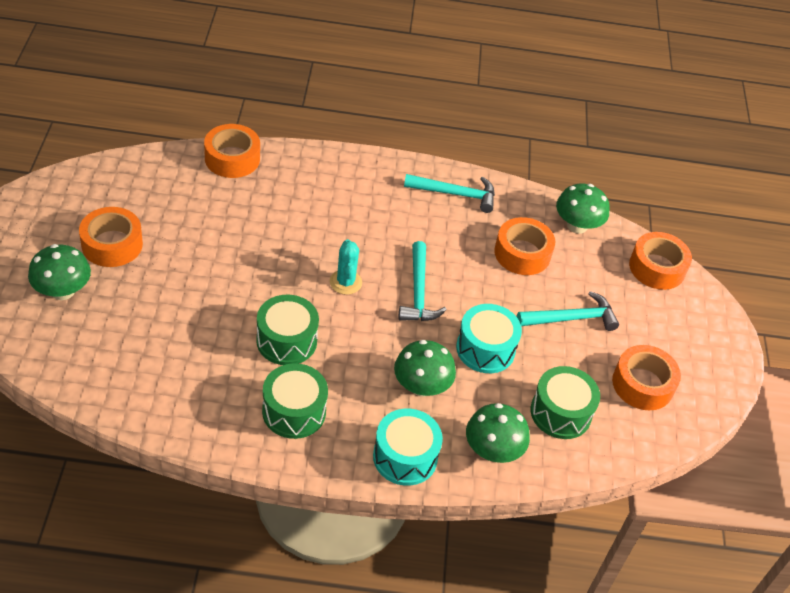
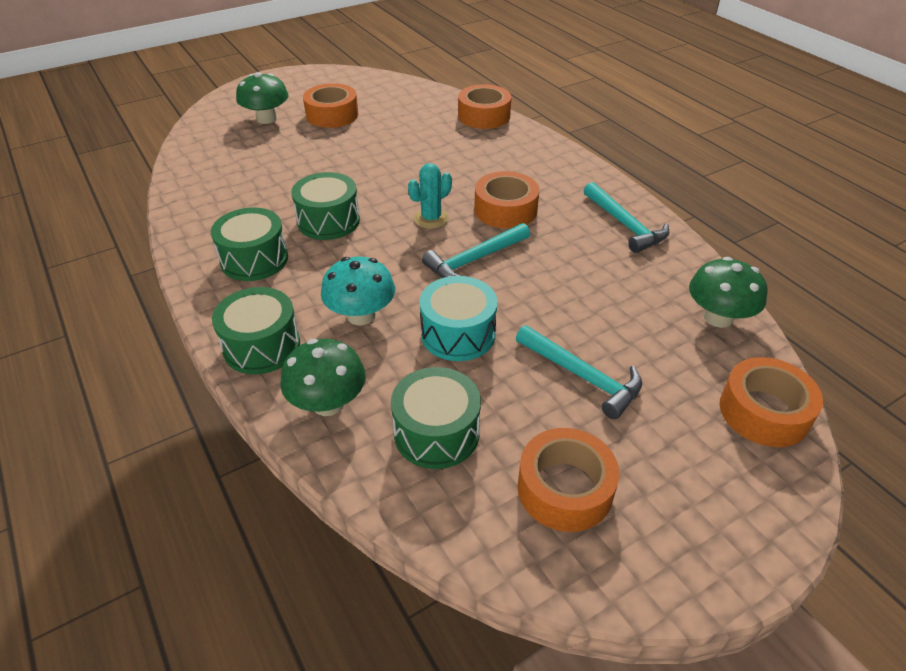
camera: 60 degrees right, 5 degrees down
turquoise drum [373,409,443,486] -> green drum [212,287,300,374]
green mushroom [394,340,456,397] -> turquoise mushroom [321,257,395,325]
orange tape [494,217,555,275] -> orange tape moved to [474,171,539,229]

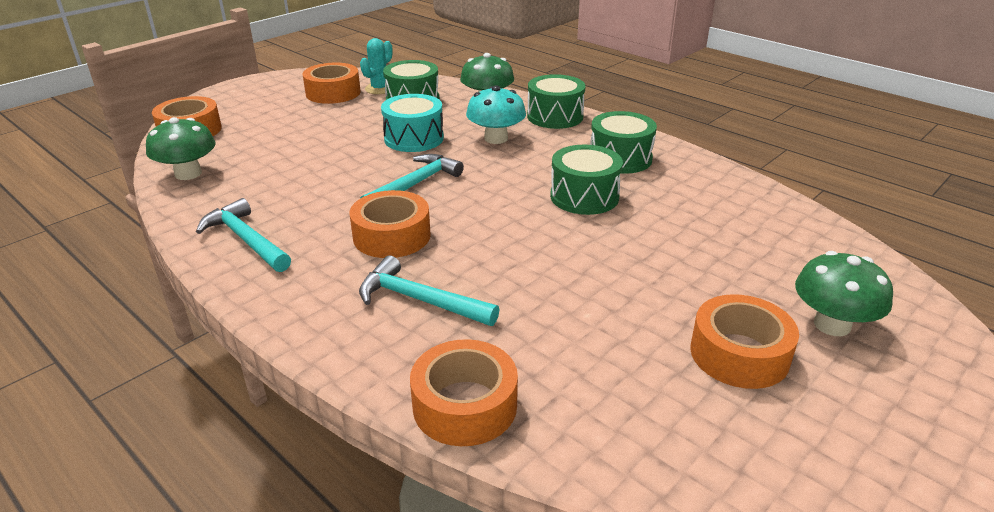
camera: 165 degrees right, 10 degrees down
turquoise cactus [408,163,452,229] -> turquoise cactus moved to [360,38,393,94]
turquoise hammer [516,325,642,419] -> turquoise hammer moved to [359,255,499,326]

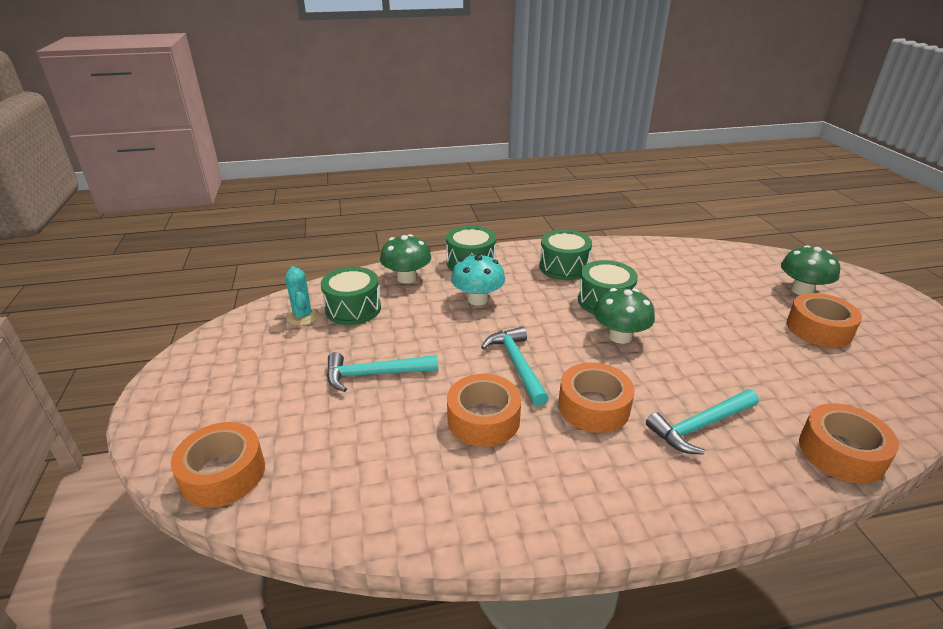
camera: 55 degrees left, 0 degrees up
green mushroom [146,117,216,180] -> green mushroom moved to [594,288,655,344]
turquoise hammer [196,198,291,272] -> turquoise hammer moved to [327,352,438,392]
orange tape [302,63,361,104] -> orange tape moved to [447,374,521,447]
turquoise drum [381,94,444,152] -> none

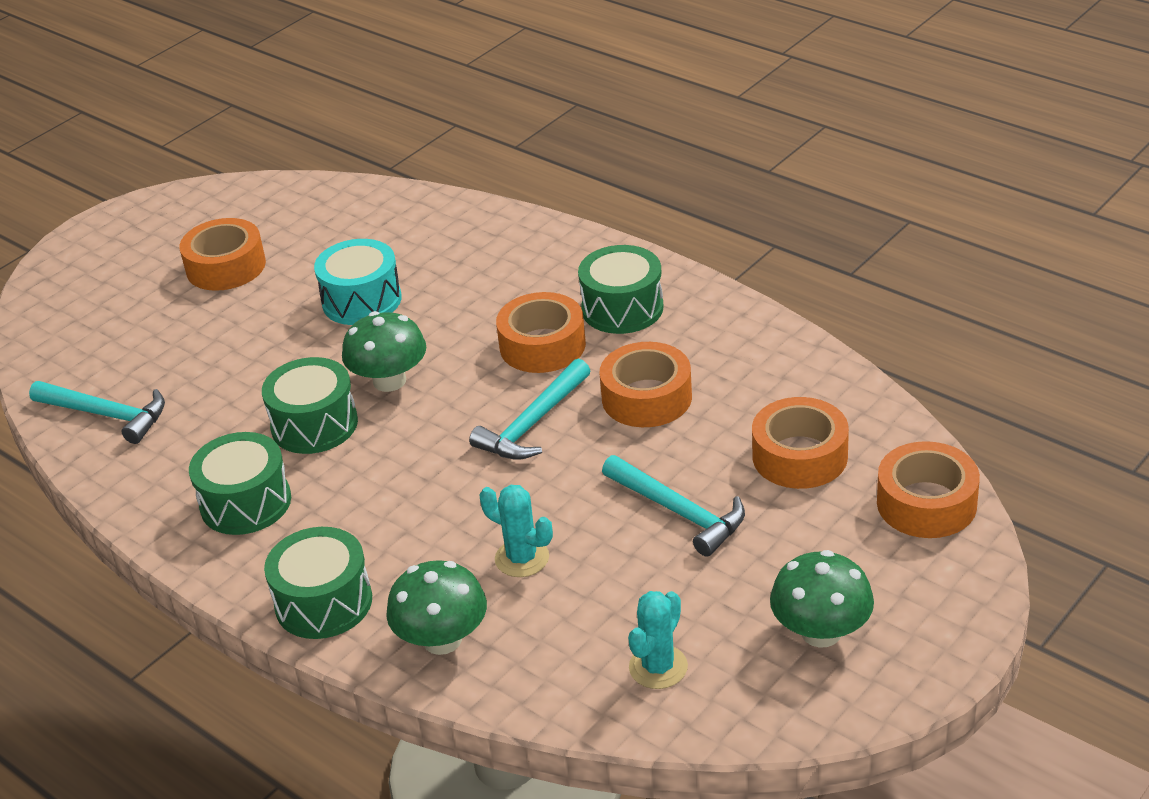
camera: 125 degrees left, 5 degrees up
green drum [321,267,381,325] -> green drum moved to [578,245,663,334]
turquoise mushroom [451,253,505,306] -> none
turquoise hammer [646,389,759,455] -> turquoise hammer moved to [29,381,165,444]
green mushroom [781,245,840,295] -> green mushroom moved to [770,550,874,648]
orange tape [799,403,899,484] -> orange tape moved to [752,397,849,489]
none -> turquoise drum [314,239,402,325]
none -> turquoise cactus [480,485,553,577]

